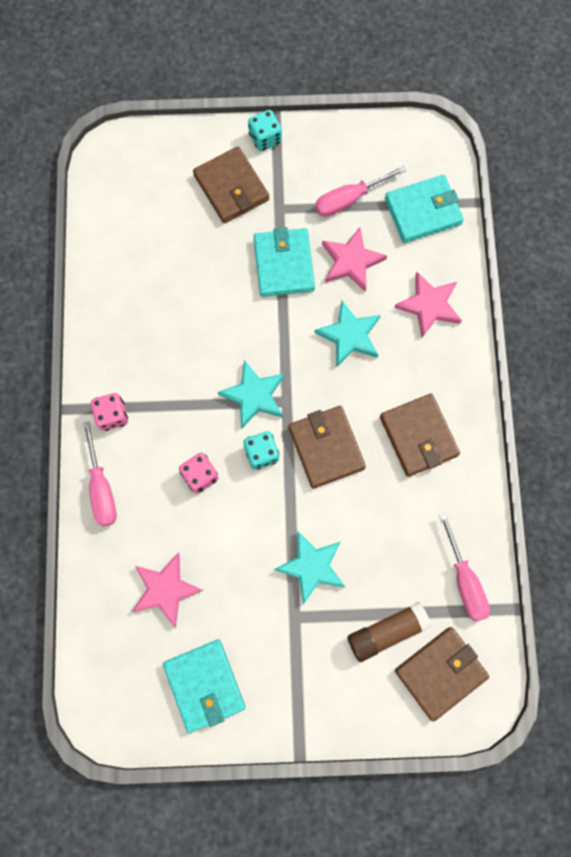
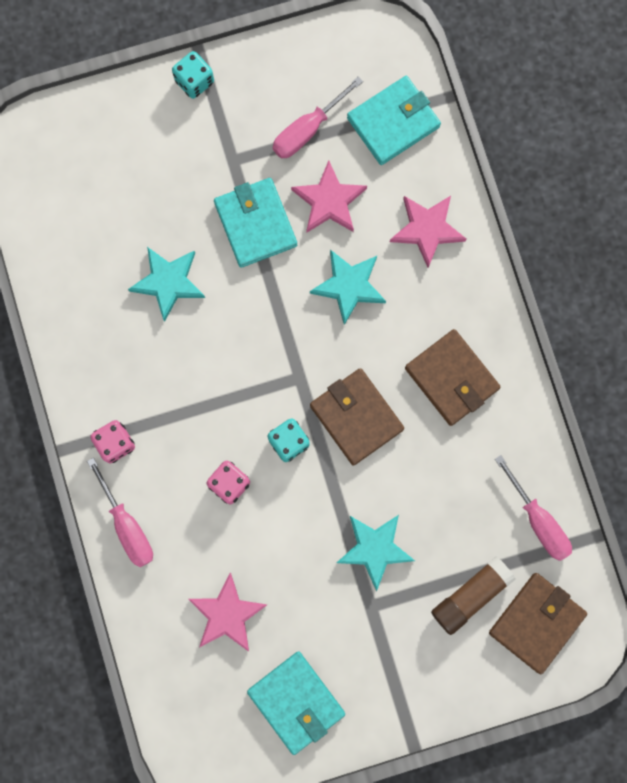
camera: 15 degrees left, 5 degrees up
brown wallet [193,146,269,223] -> none
turquoise star [218,360,284,428] -> turquoise star moved to [128,247,205,322]

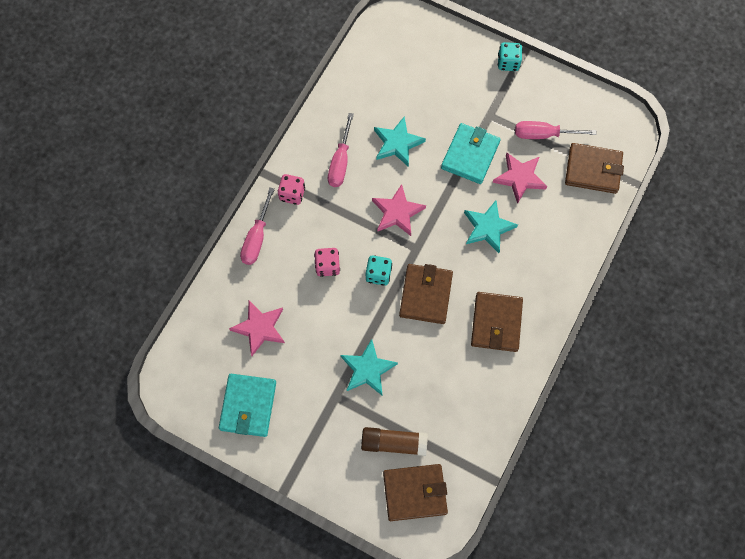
camera: 45 degrees right, 10 degrees down
turquoise wallet [347,76,441,165] -> brown wallet [565,143,624,194]
pink star [390,196,466,268] -> pink star moved to [372,184,426,236]
pink screwdriver [495,455,572,561] -> pink screwdriver moved to [328,113,354,187]

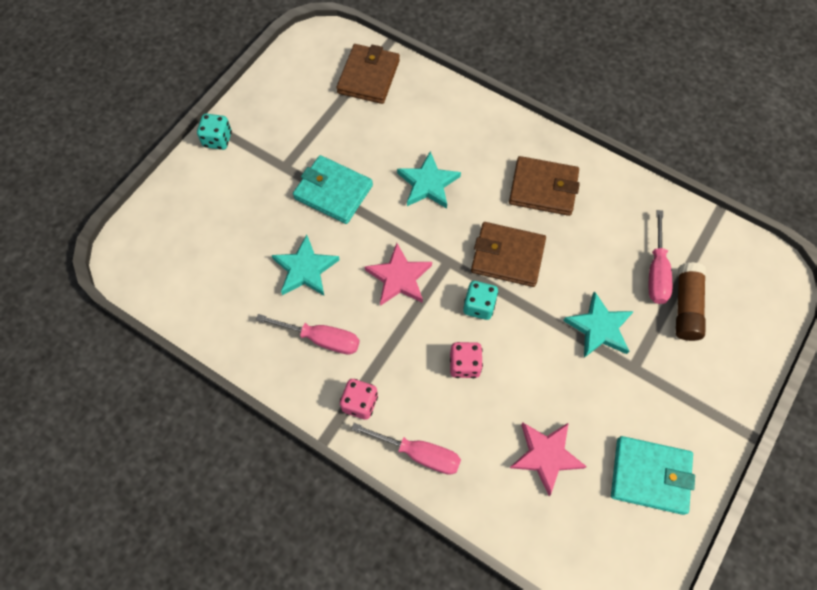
camera: 85 degrees left, 5 degrees down
brown wallet [383,464,448,521] -> none
pink star [492,153,548,204] -> none
pink screwdriver [515,121,597,139] -> pink screwdriver moved to [649,210,672,304]

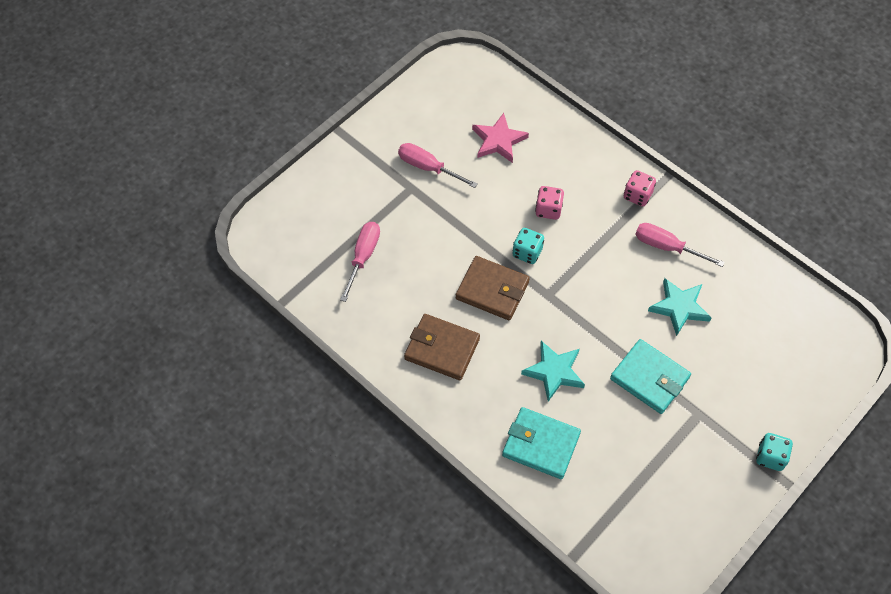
camera: 170 degrees left, 5 degrees down
brown wallet [336,44,400,104] -> none
pink screwdriver [351,423,461,475] -> pink screwdriver moved to [398,143,478,188]
pink star [365,243,432,306] -> none
turquoise star [563,291,634,358] -> none
turquoise wallet [611,436,695,515] -> turquoise wallet moved to [502,407,581,479]
brown glue stick [676,262,706,341] -> none

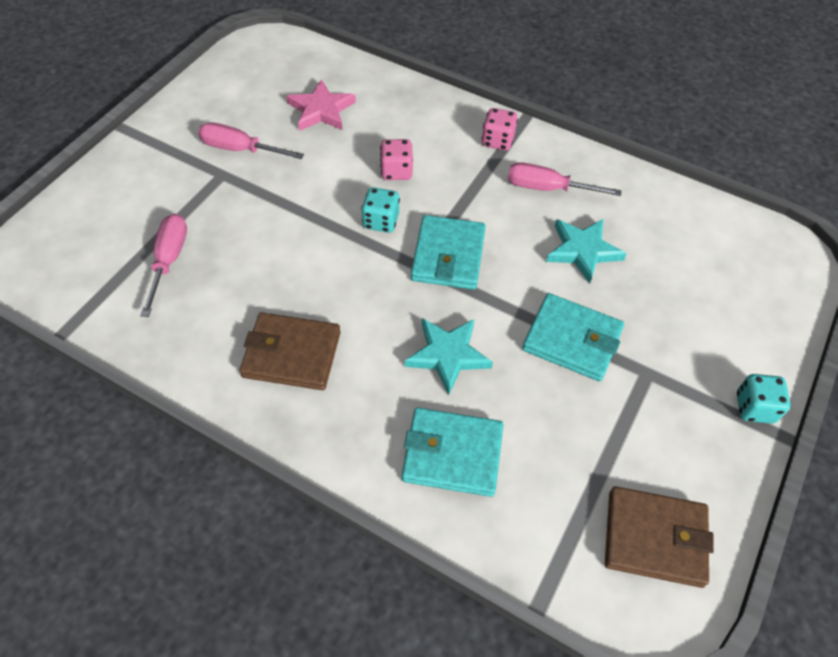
camera: 15 degrees left, 5 degrees down
brown wallet [456,256,530,320] -> brown wallet moved to [605,486,714,588]
none -> turquoise wallet [411,215,486,290]

